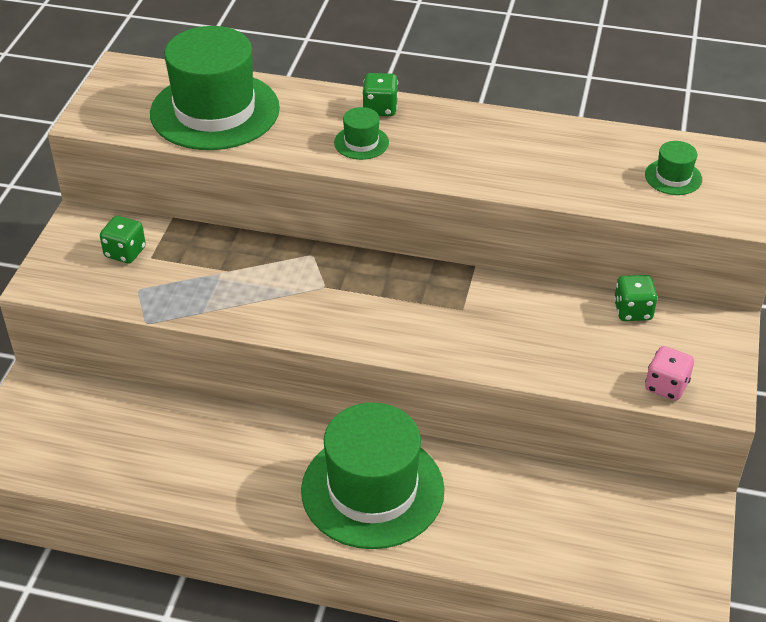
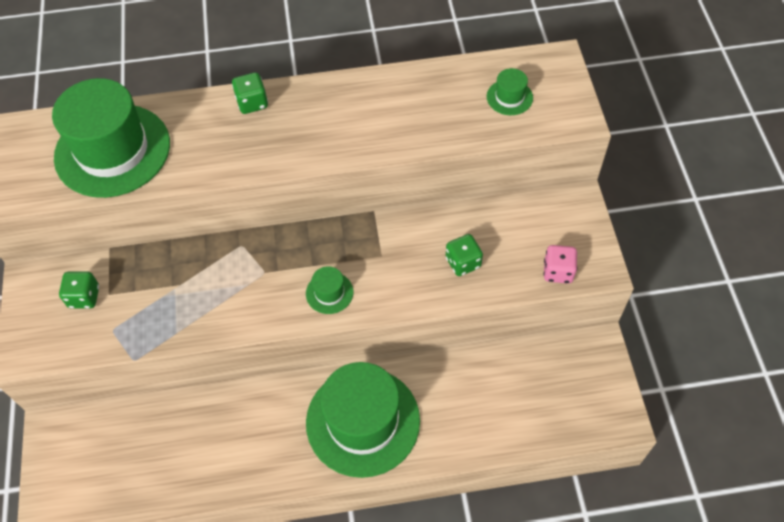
camera: 20 degrees left, 15 degrees up
green hat [334,107,389,160] -> green hat moved to [306,266,353,314]
green dice [614,275,658,321] -> green dice moved to [446,234,483,276]

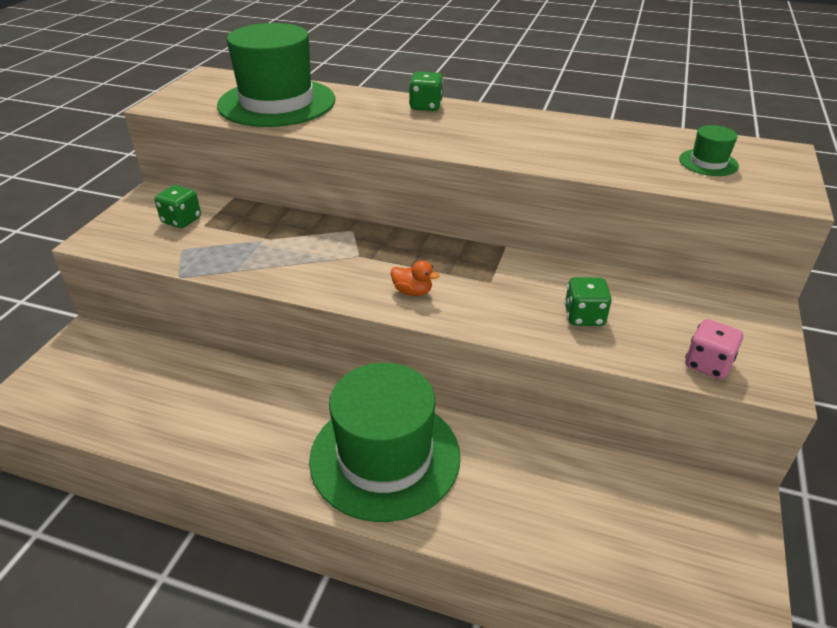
camera: 25 degrees right, 20 degrees down
green hat [306,266,353,314] -> orange duck [390,260,439,296]

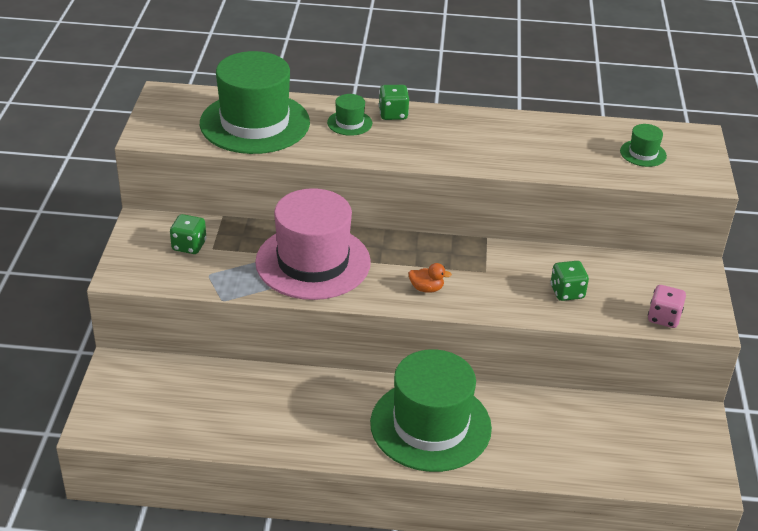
camera: 15 degrees left, 0 degrees up
none -> pink hat [255,188,371,300]
none -> green hat [327,94,372,136]

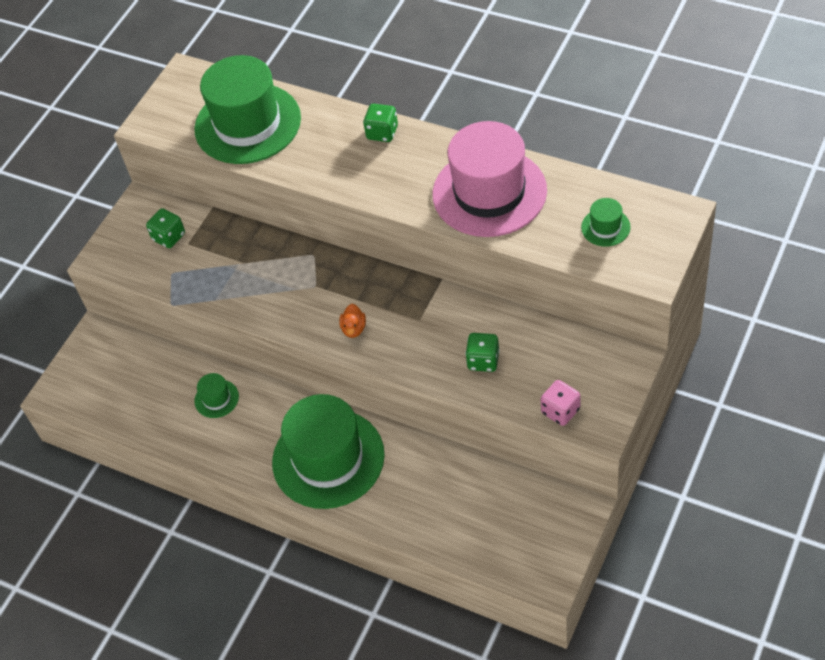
camera: 30 degrees right, 15 degrees up
pink hat [255,188,371,300] -> pink hat moved to [432,121,547,237]
green hat [327,94,372,136] -> green hat moved to [194,373,239,418]
orange duck [409,263,452,293] -> orange duck turned 60 degrees clockwise [339,304,366,338]

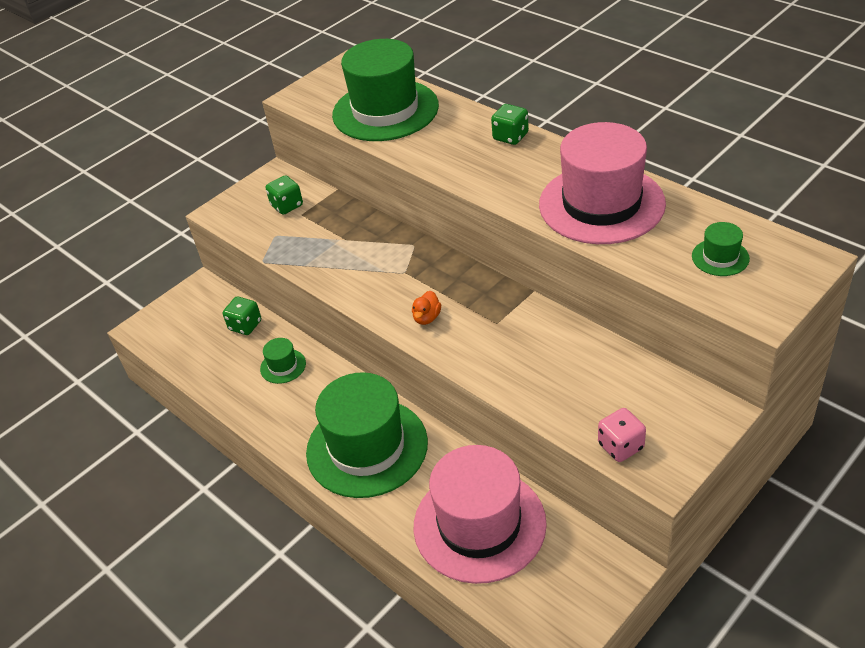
camera: 15 degrees right, 10 degrees down
green dice [465,333,500,372] -> green dice moved to [223,297,261,335]
none -> pink hat [414,445,547,584]

